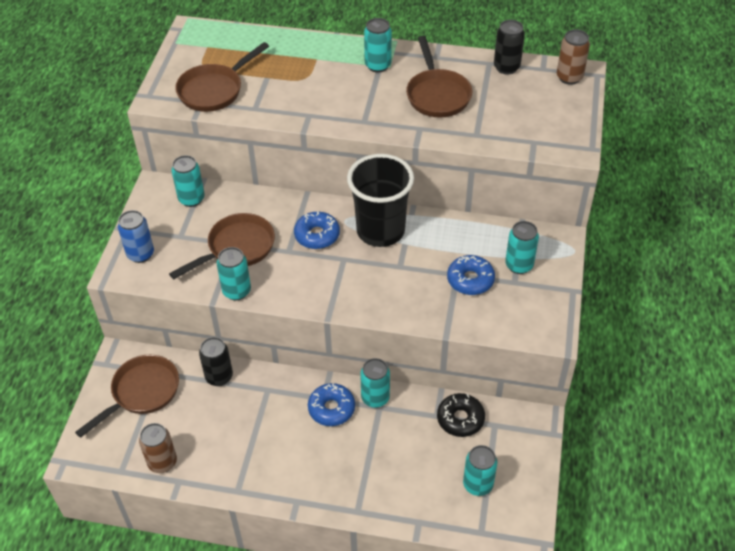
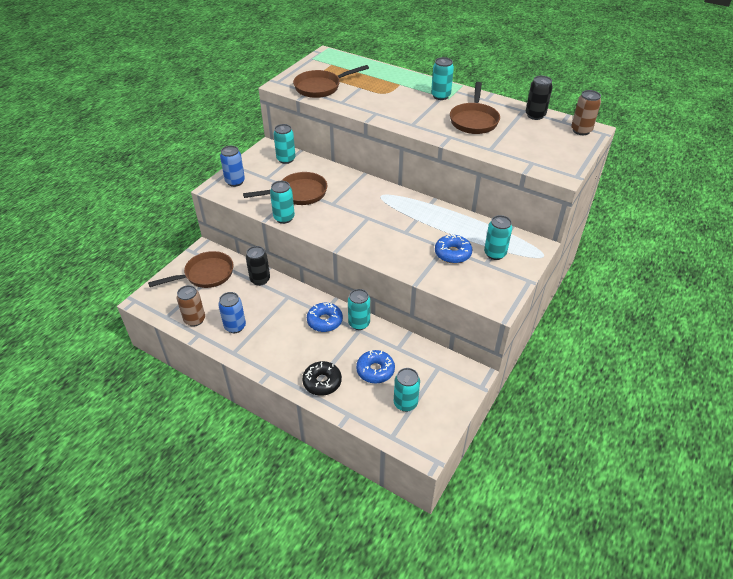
camera: 20 degrees right, 5 degrees down
blue donut [294,211,340,249] -> blue donut moved to [356,350,395,383]
black cup [347,154,414,247] -> none
black donut [437,393,485,437] -> black donut moved to [302,361,342,396]
none -> blue can [218,292,246,333]

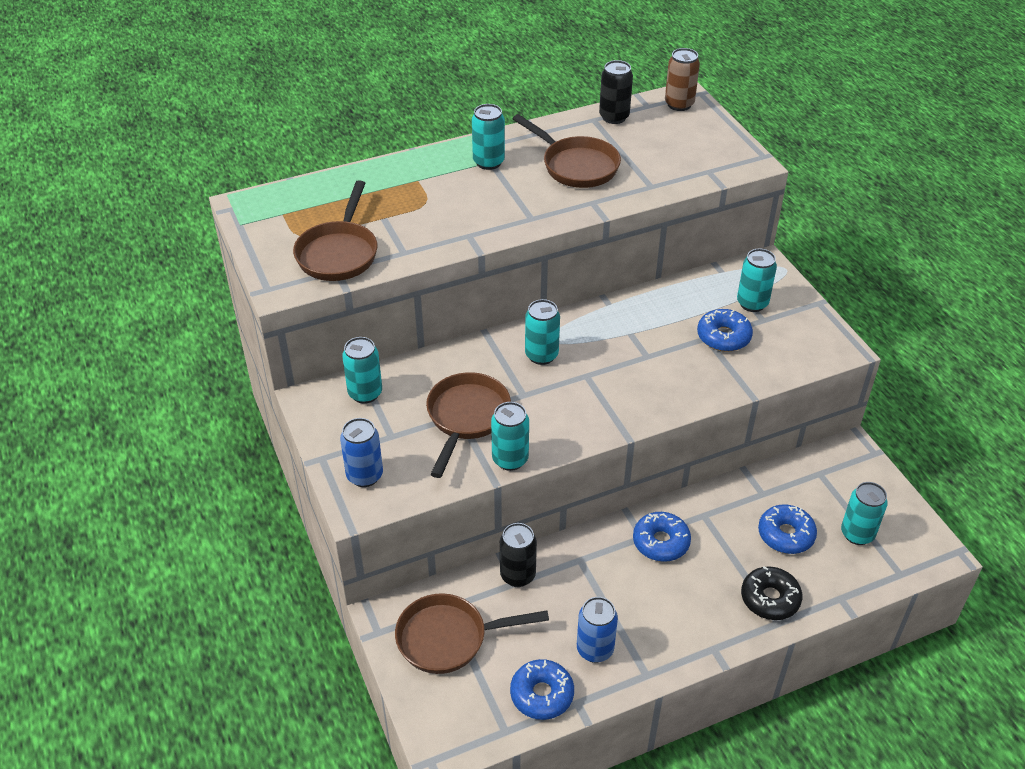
camera: 55 degrees left, 0 degrees up
brown pan [148,251,233,288] -> brown pan turned 105 degrees counterclockwise [395,593,549,674]
brown can [177,285,205,327] -> blue donut [510,659,574,720]
turquoise can [348,289,370,330] -> turquoise can moved to [525,299,560,365]

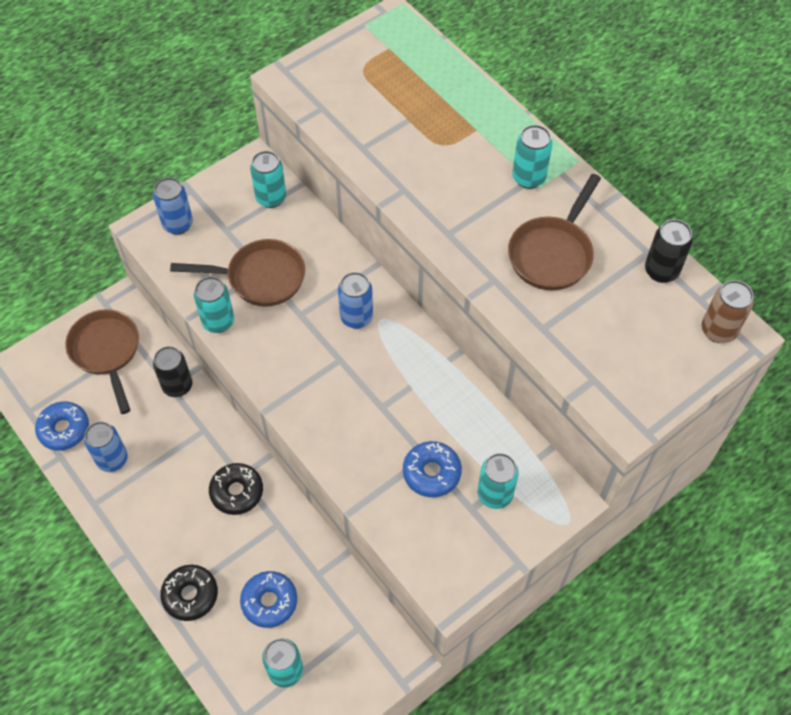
camera: 75 degrees right, 15 degrees up
brown pan [293,180,378,281] -> none
turquoise can [525,299,560,365] -> blue can [338,272,373,329]
blue donut [633,512,691,562] -> black donut [209,463,263,515]

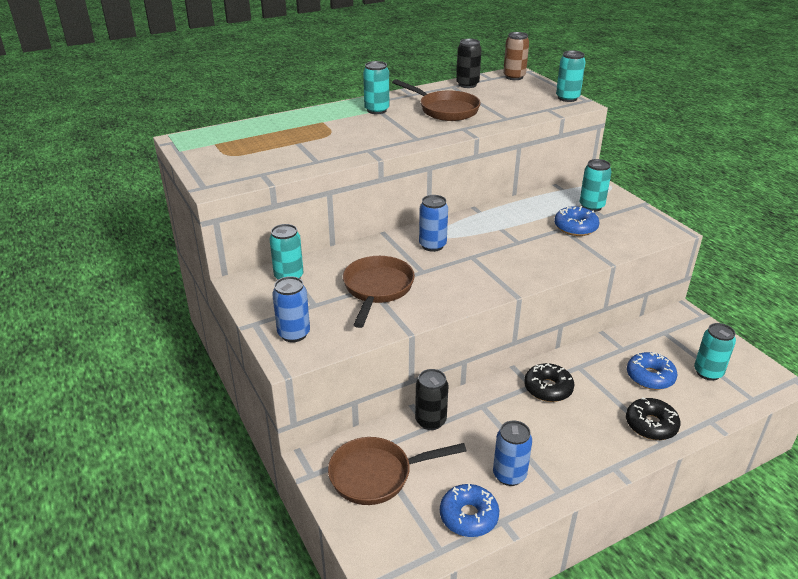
camera: 80 degrees left, 25 degrees down
turquoise can [194,276,234,333] -> turquoise can moved to [556,50,586,102]

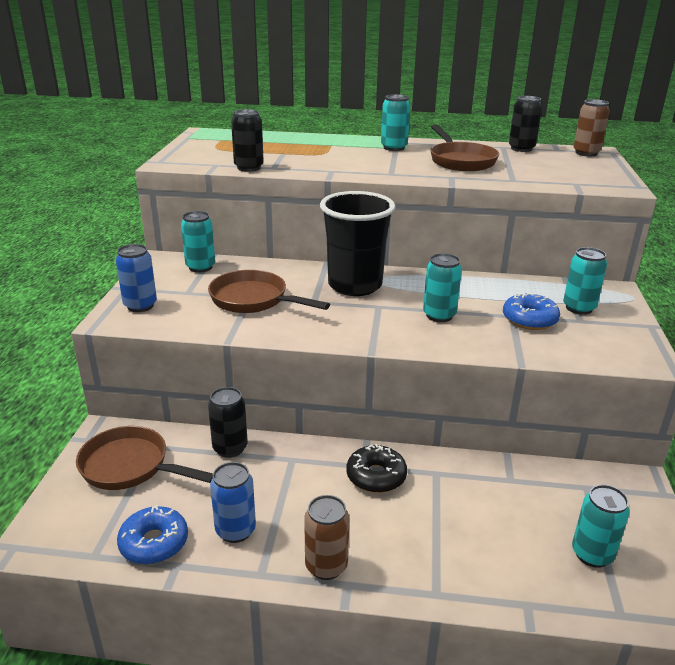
camera: 35 degrees right, 5 degrees down
brown pan [343,256,415,328] -> brown pan turned 105 degrees counterclockwise [208,270,330,313]
blue can [419,195,448,252] -> black cup [320,191,395,296]
turquoise can [556,50,586,102] -> turquoise can moved to [423,253,462,322]
black donut [626,397,681,440] -> none
blue donut [627,352,678,390] -> none
none -> black can [231,109,264,172]
none -> brown can [304,495,349,580]

